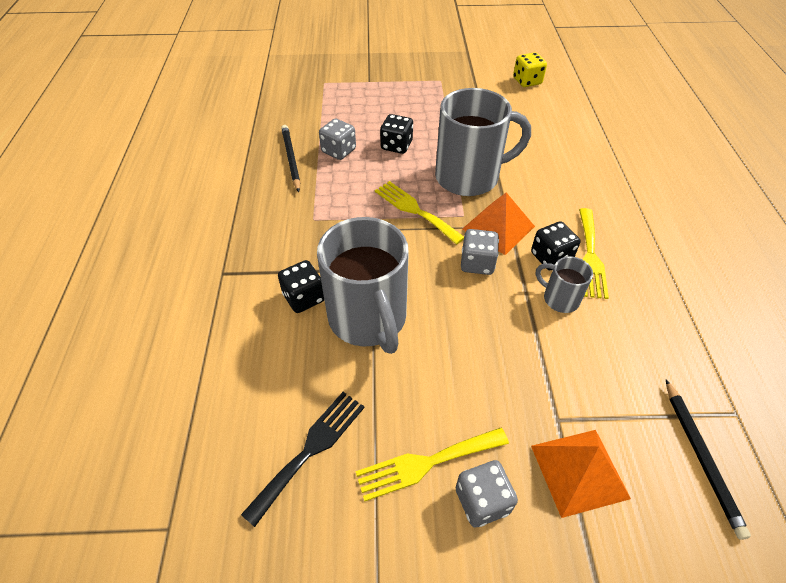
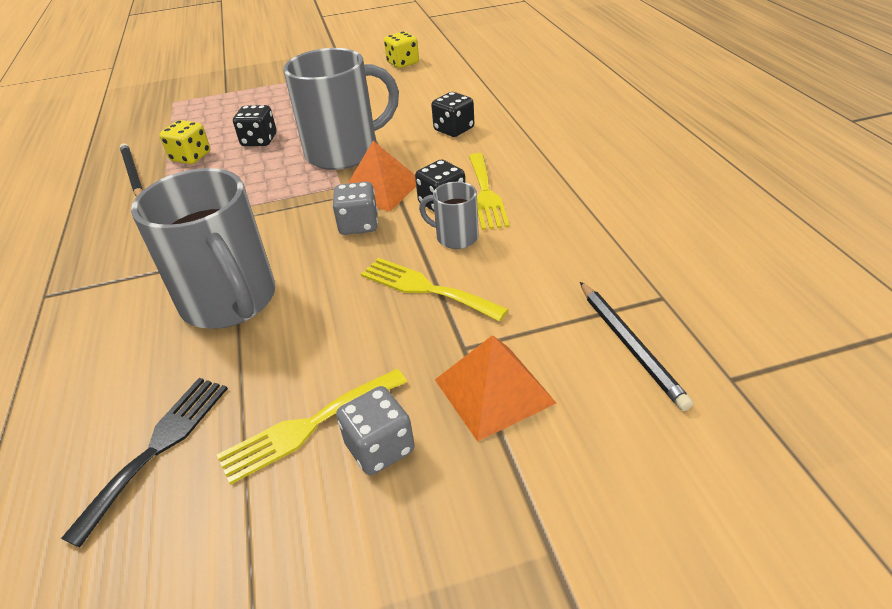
camera: 10 degrees left, 10 degrees down
black dice [278,260,324,313] -> black dice moved to [431,92,474,137]
grey dice [319,119,356,160] -> yellow dice [159,120,210,164]
yellow fork [375,181,464,245] -> yellow fork moved to [361,258,509,322]

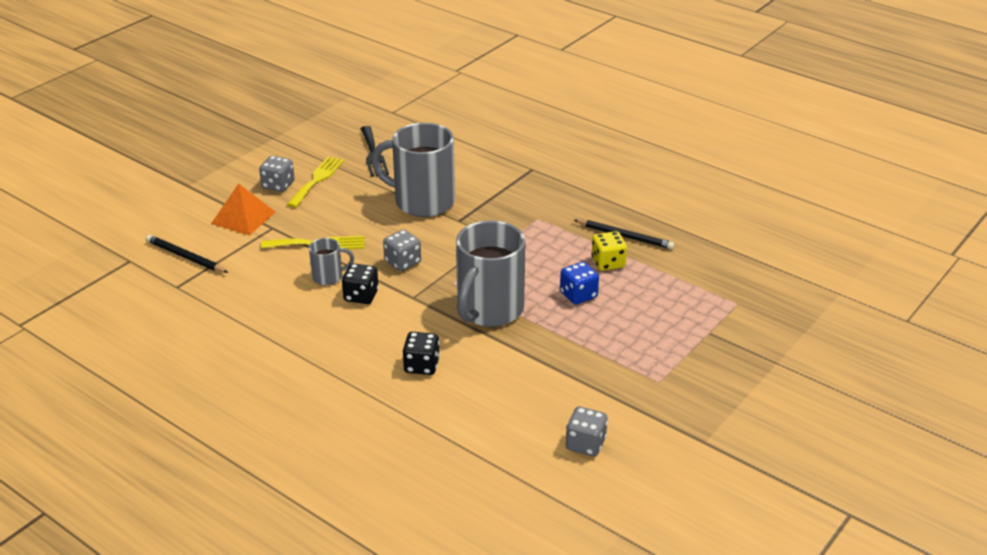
camera: 140 degrees right, 5 degrees down
black dice [233,105,277,146] -> blue dice [560,262,599,305]
orange pyramid [348,141,416,212] -> none
yellow dice [384,31,419,68] -> grey dice [566,407,608,456]
yellow fork [469,153,509,230] -> none

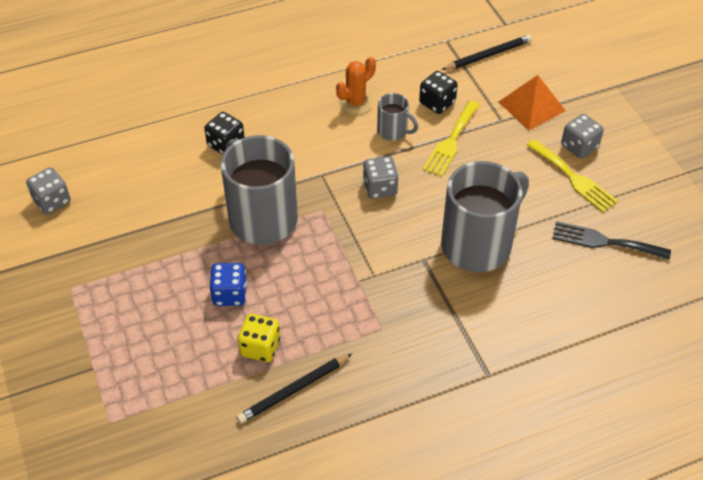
camera: 120 degrees right, 15 degrees up
grey mug [309,238,354,285] -> grey mug turned 75 degrees counterclockwise [377,93,418,141]
black dice [342,263,379,304] -> black dice moved to [419,71,458,114]
none -> orange cactus [336,57,376,115]

